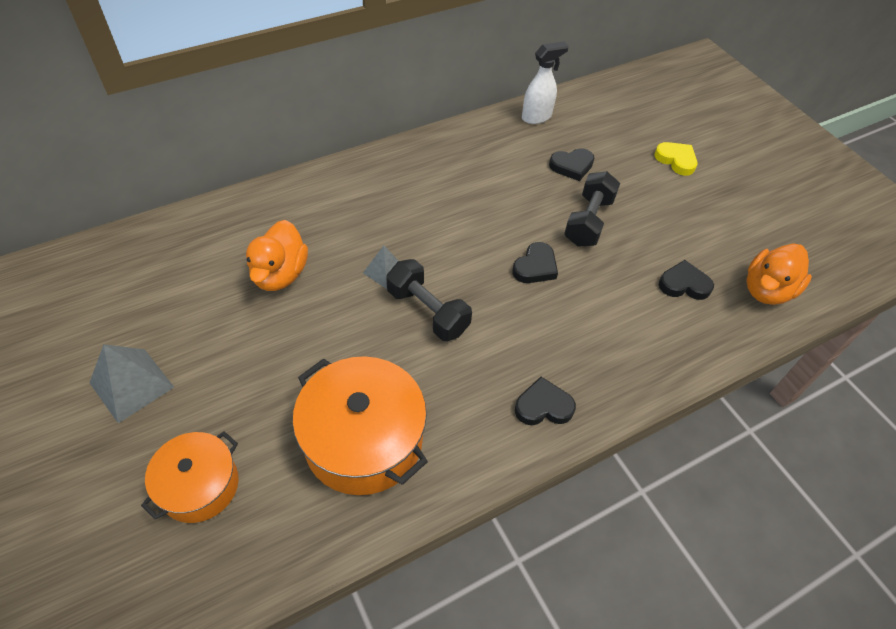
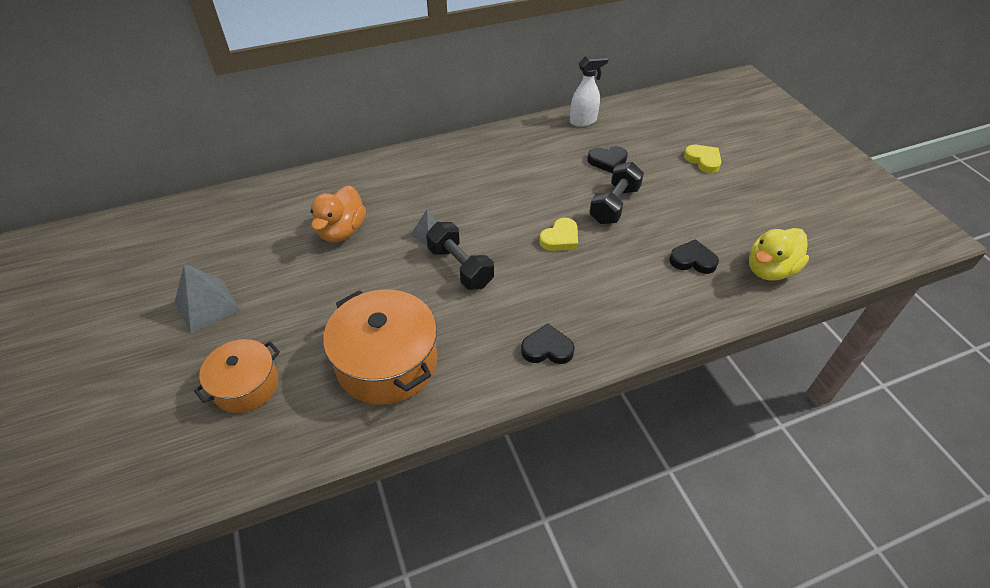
camera: 10 degrees right, 5 degrees down
black heart [512,242,558,283] -> yellow heart [539,218,578,251]
orange duck [746,243,812,305] -> yellow duck [749,228,809,281]

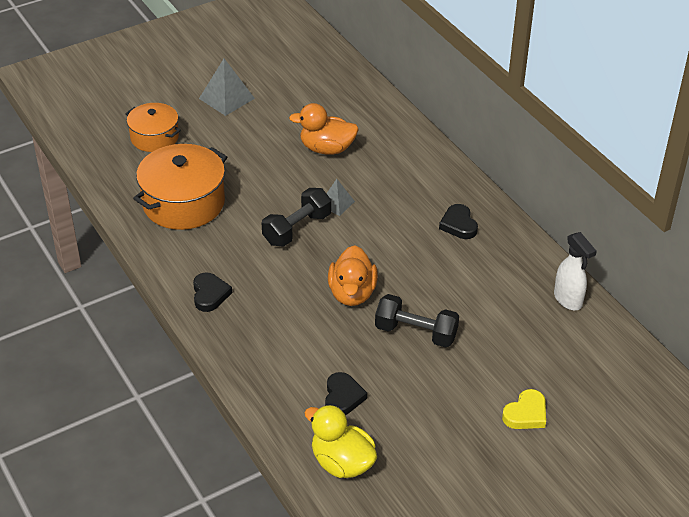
camera: 80 degrees right, 5 degrees down
yellow heart [539,218,578,251] -> orange duck [328,245,378,306]
black heart [587,146,628,173] -> black heart moved to [439,204,478,239]

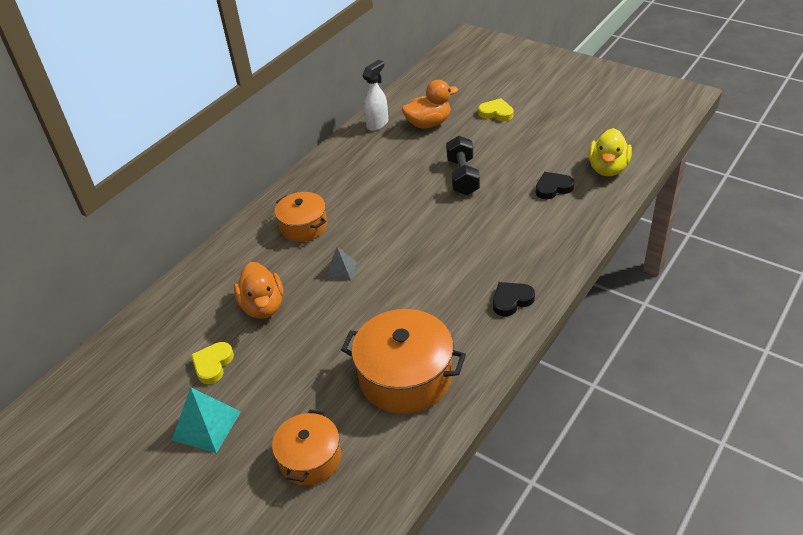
camera: 110 degrees left, 0 degrees up
grey pyramid [199,58,255,116] -> turquoise pyramid [172,387,241,453]
black dumbbell [262,188,331,247] -> none
orange duck [328,245,378,306] -> orange duck moved to [401,80,458,129]
black heart [439,204,478,239] -> none
none -> yellow heart [191,342,234,384]
none -> orange pot [275,192,327,242]

